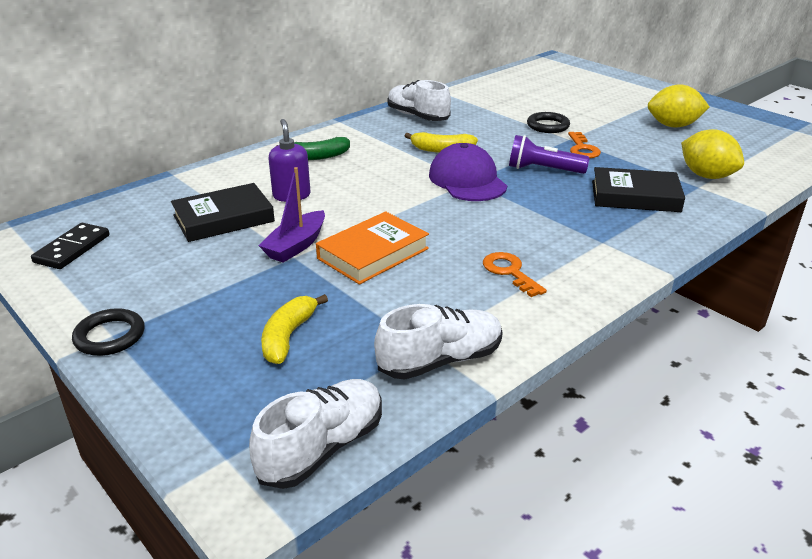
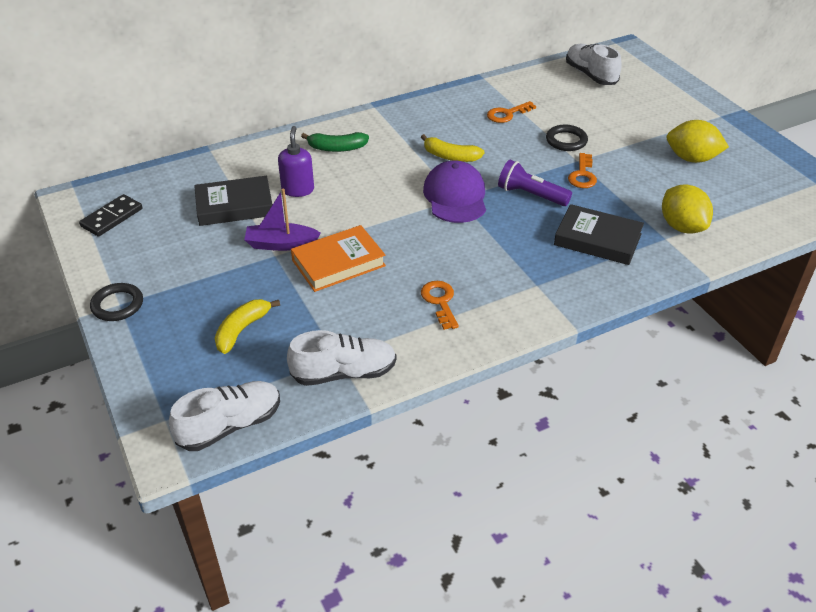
camera: 15 degrees right, 10 degrees up
purple boat [259,167,325,263] -> purple boat turned 45 degrees clockwise [244,189,321,251]
white shoe [387,80,451,121] -> white shoe moved to [566,44,622,85]
none -> orange key [487,101,536,123]

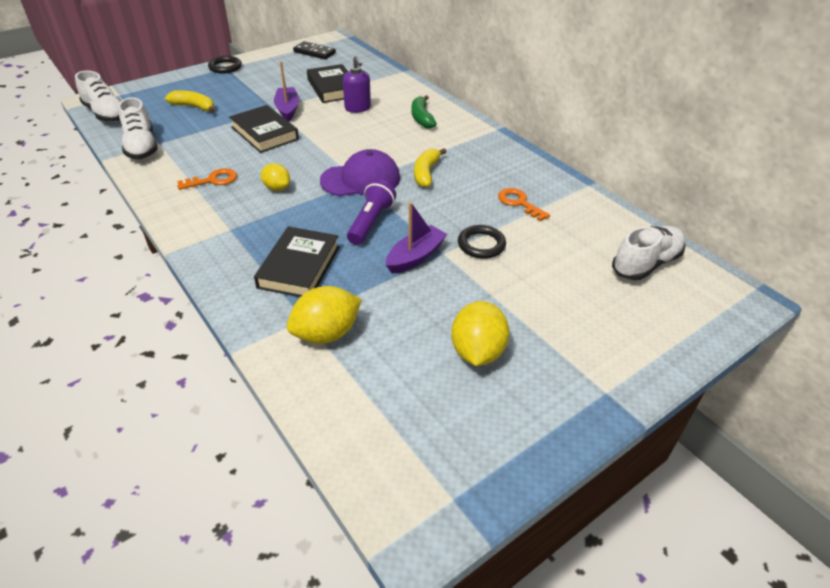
camera: 80 degrees right, 0 degrees up
purple soap dispenser [278,126,314,197] -> purple soap dispenser turned 75 degrees clockwise [343,56,371,113]
orange book [291,225,386,292] -> black book [229,105,299,153]
orange key [568,153,597,188] -> purple boat [386,202,447,273]
none -> yellow lemon [261,163,290,191]

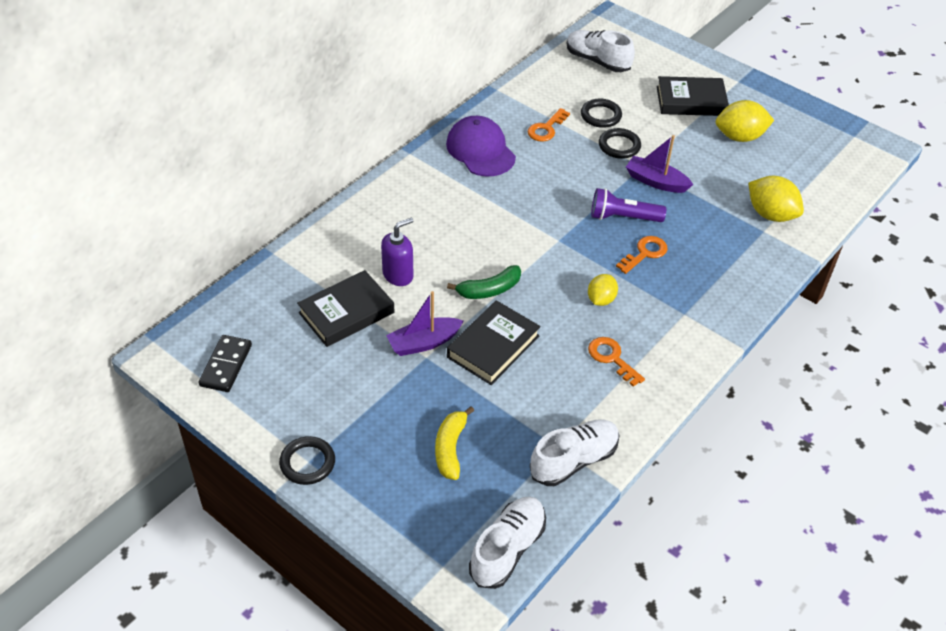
camera: 105 degrees left, 5 degrees up
black book [254,226,339,297] -> black book moved to [657,76,729,116]
purple cap [320,149,400,196] -> purple cap moved to [446,116,516,176]
green banana [412,95,437,129] -> green banana moved to [447,265,521,299]
yellow banana [414,148,447,188] -> none
none -> black ring [581,99,622,128]
none -> orange key [616,236,668,274]

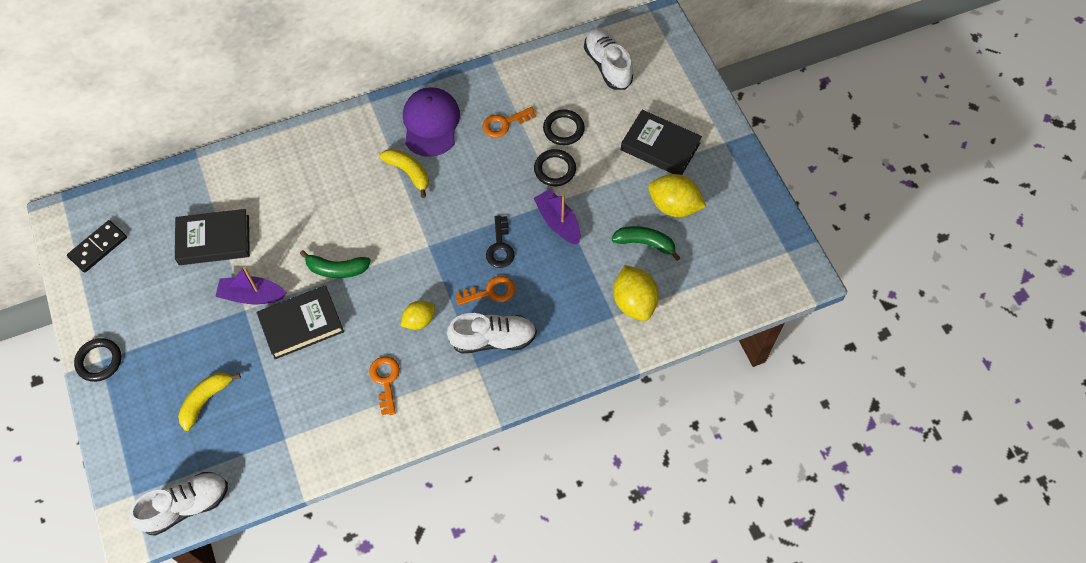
camera: 30 degrees right, 15 degrees up
purple soap dispenser [381,218,413,286] -> none
white shoe [530,419,620,486] -> white shoe moved to [447,313,537,354]
purple flashlight [591,188,666,222] -> black key [486,215,514,268]
none -> yellow banana [380,149,429,198]
none -> green banana [611,226,680,261]

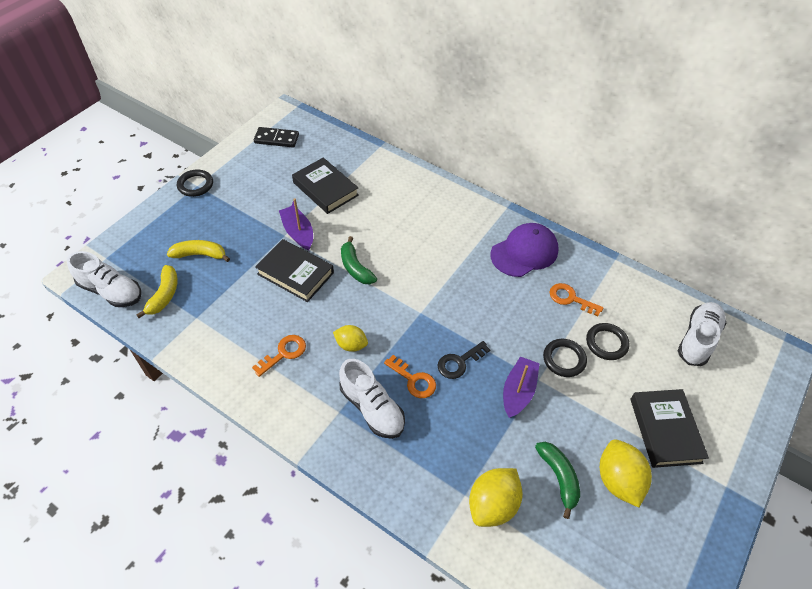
camera: 55 degrees right, 10 degrees down
yellow banana [380,149,429,198] -> yellow banana moved to [136,265,178,318]

